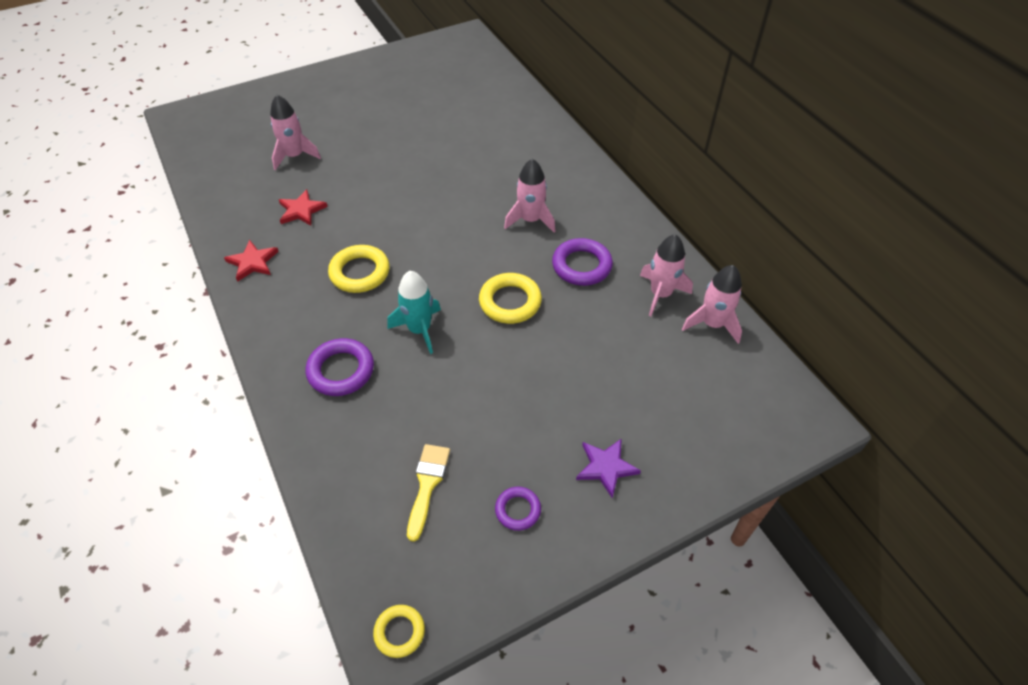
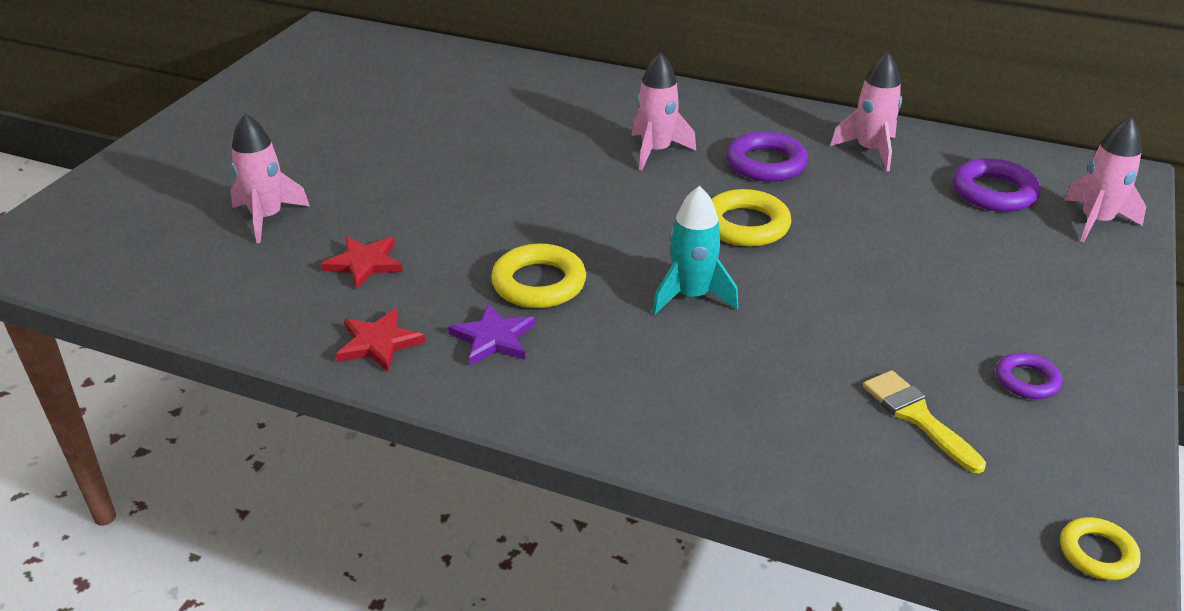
camera: 40 degrees left, 15 degrees down
purple ring [306,338,374,396] -> purple ring moved to [953,158,1041,212]
purple star [576,438,641,498] -> purple star moved to [448,304,535,365]
pink rocket [682,265,742,344] -> pink rocket moved to [1064,116,1146,242]

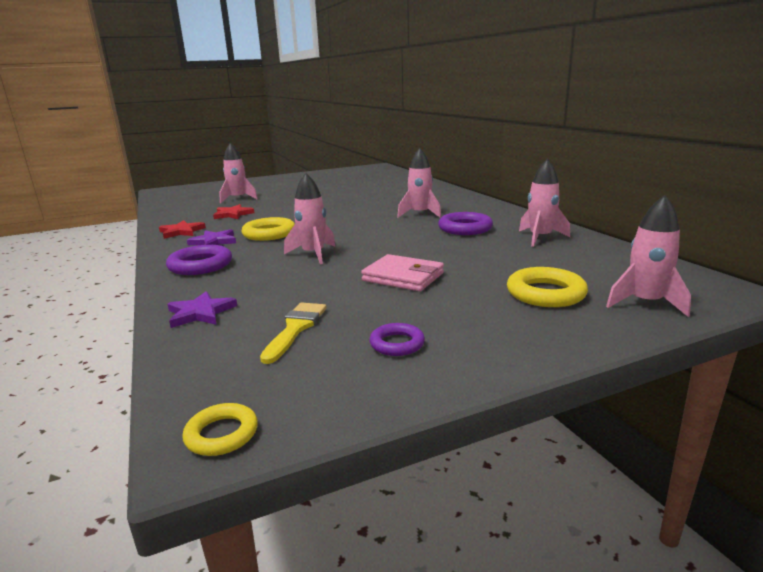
camera: 45 degrees right, 15 degrees down
turquoise rocket [652,186,739,314] -> pink rocket [284,173,336,264]
yellow ring [712,189,791,247] -> yellow ring moved to [507,267,588,307]
purple ring [953,158,1041,212] -> purple ring moved to [166,245,232,275]
none -> purple star [168,291,237,328]
none -> pink wallet [361,254,444,291]

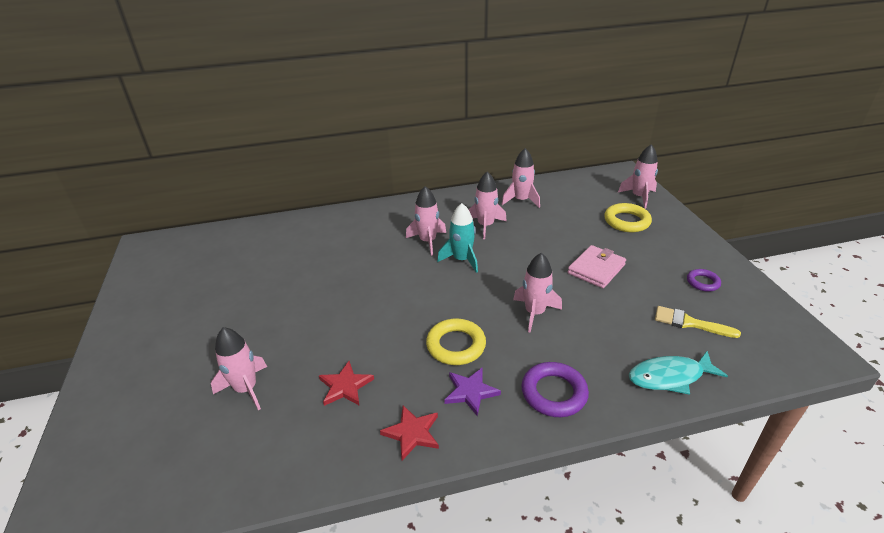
camera: 80 degrees left, 15 degrees up
purple star [168,291,237,328] -> turquoise fish [629,351,728,395]
yellow ring [182,403,258,456] -> none
purple ring [438,212,493,235] -> pink rocket [469,171,507,239]
none -> turquoise rocket [437,203,478,273]

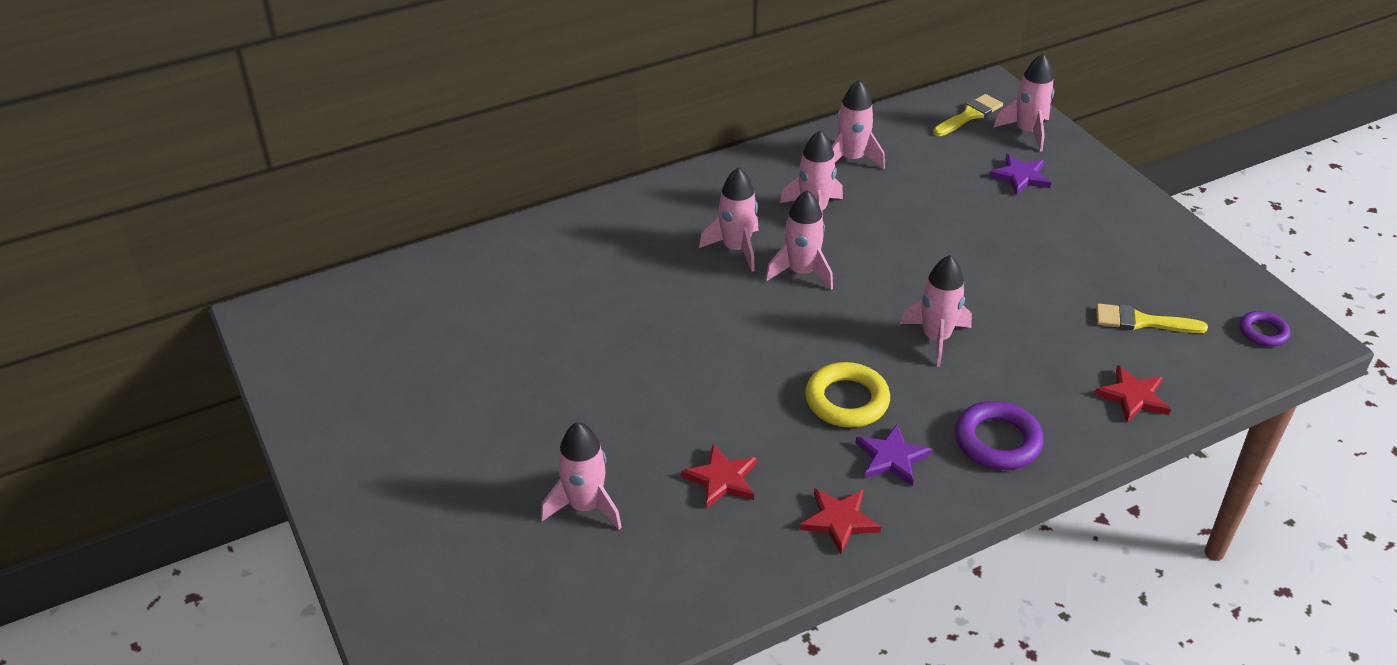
camera: 15 degrees left, 5 degrees up
turquoise rocket [437,203,478,273] -> pink rocket [765,190,833,290]
pink wallet [568,245,626,288] -> none
yellow ring [604,203,652,232] -> purple star [989,154,1051,195]
turquoise fish [629,351,728,395] -> red star [1094,365,1171,422]
purple ring [687,269,721,292] -> purple ring moved to [1240,311,1290,347]
none -> yellow brush [933,94,1003,136]

